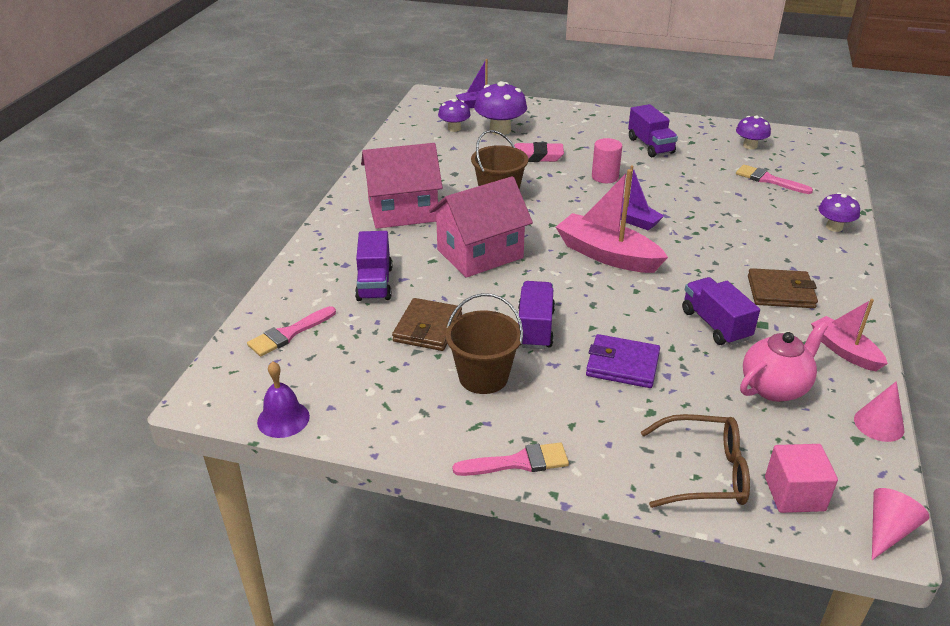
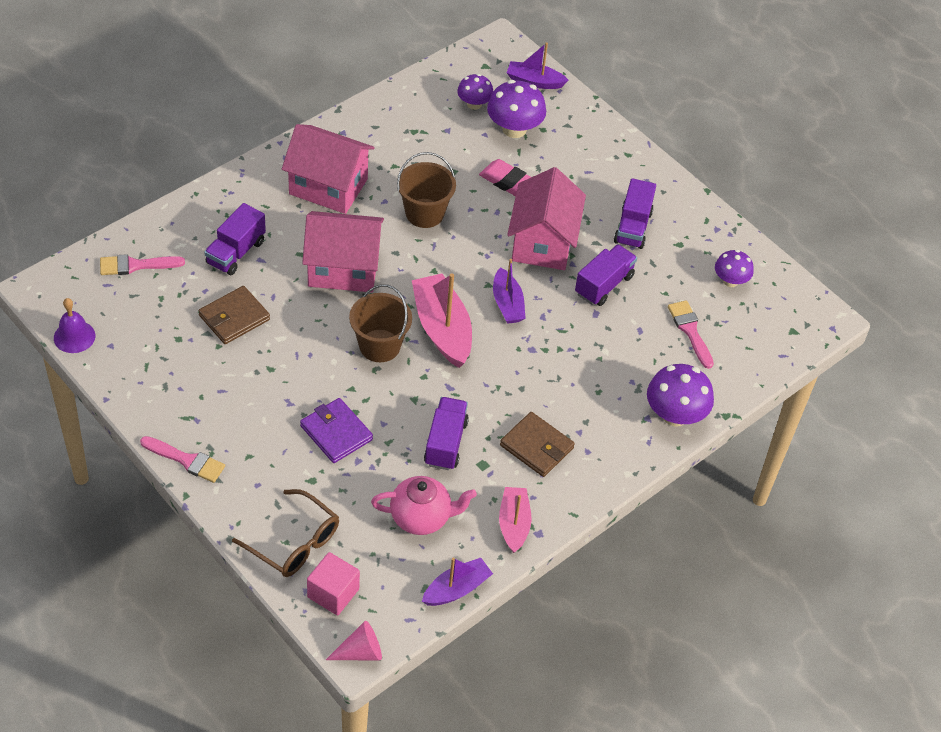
camera: 30 degrees right, 15 degrees up
brown bucket [446,293,523,394] -> brown bucket moved to [349,284,412,362]
purple truck [518,281,555,349] -> purple truck moved to [575,244,637,306]
pink cylinder [592,138,622,183] -> pink house [507,167,586,270]
purple mushroom [818,192,860,232] -> purple mushroom [647,364,714,427], size x1.61
pink cone [854,381,904,442] -> purple boat [422,558,493,606]

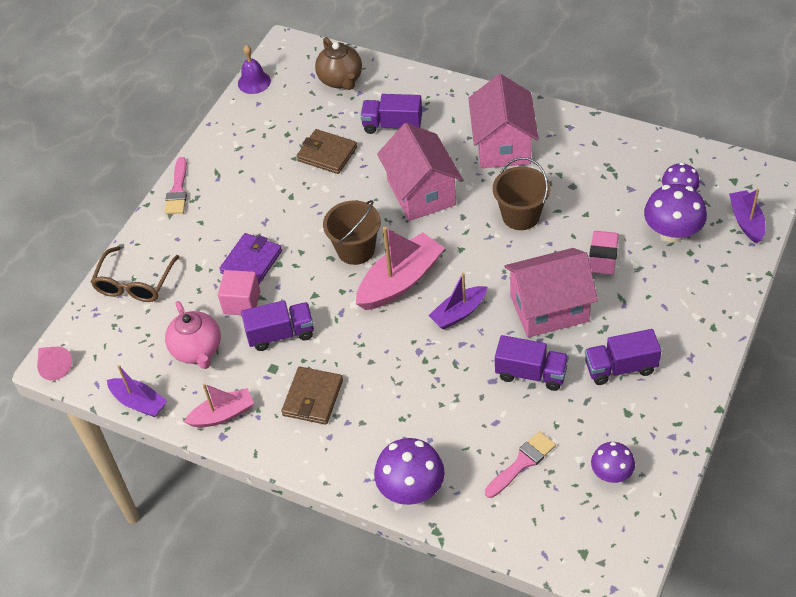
camera: 75 degrees right, 0 degrees up
pink brush [100,254,185,275] -> brown teapot [315,37,362,90]
pink cube [307,552,360,615] -> pink cube moved to [218,270,260,315]

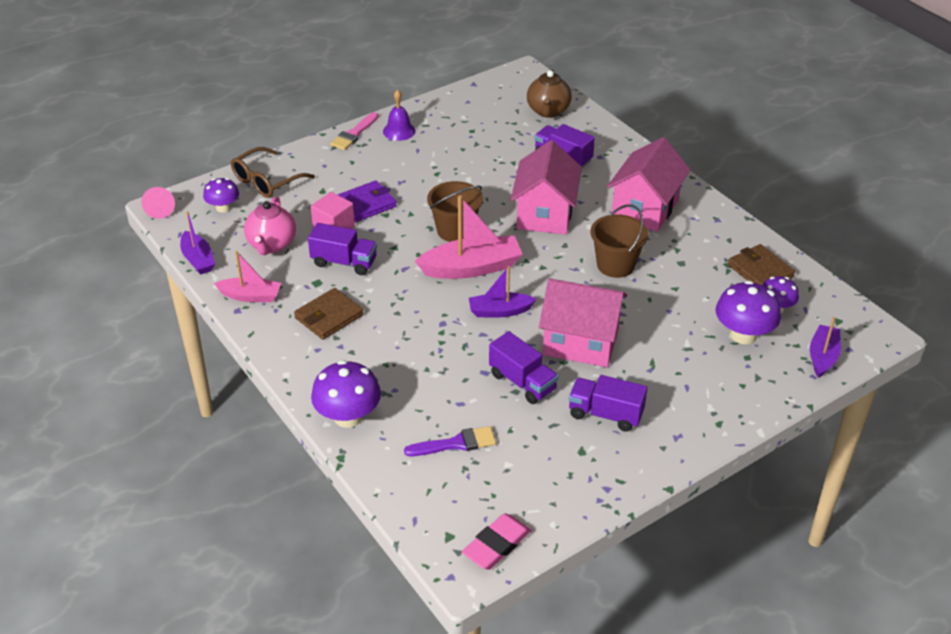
camera: 25 degrees right, 10 degrees down
purple bell [238,45,271,94] -> purple bell moved to [383,90,416,141]
brown wallet [297,129,357,174] -> brown wallet moved to [728,244,795,285]
pink brush [485,431,556,498] -> purple brush [404,426,496,456]
pink eraser [589,231,619,275] -> pink eraser moved to [462,513,531,570]
purple mushroom [591,442,635,483] -> purple mushroom moved to [203,178,239,213]

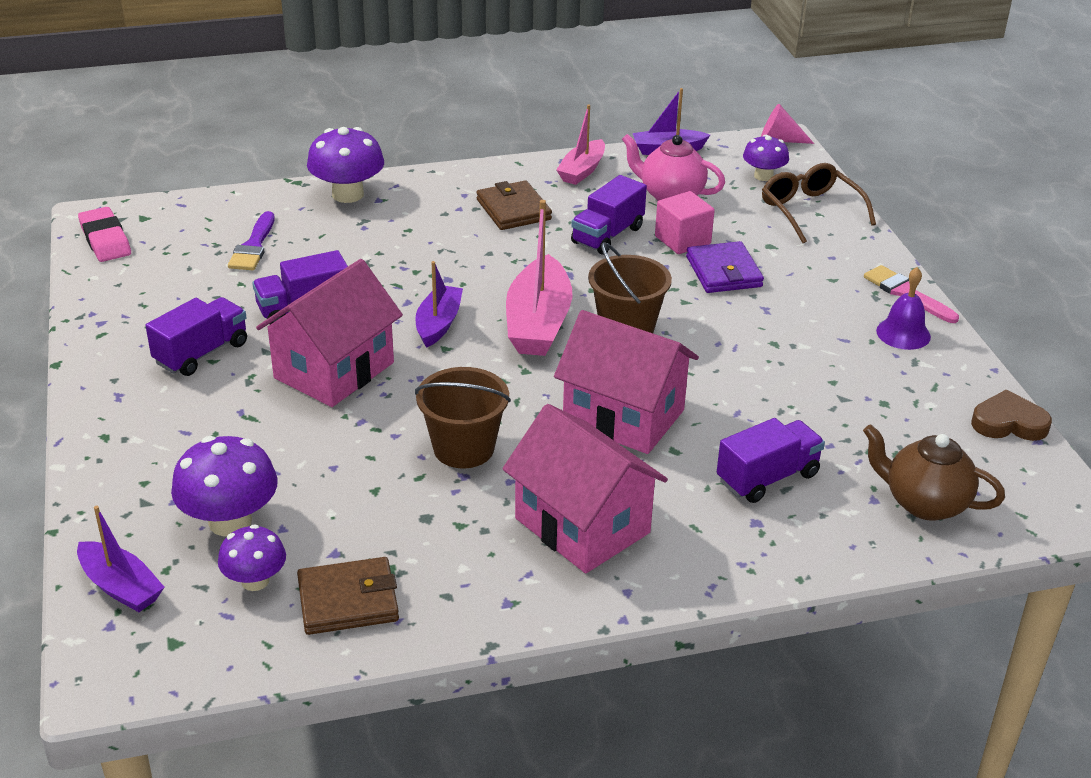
camera: 110 degrees right, 5 degrees down
none -> brown heart [971,390,1052,441]

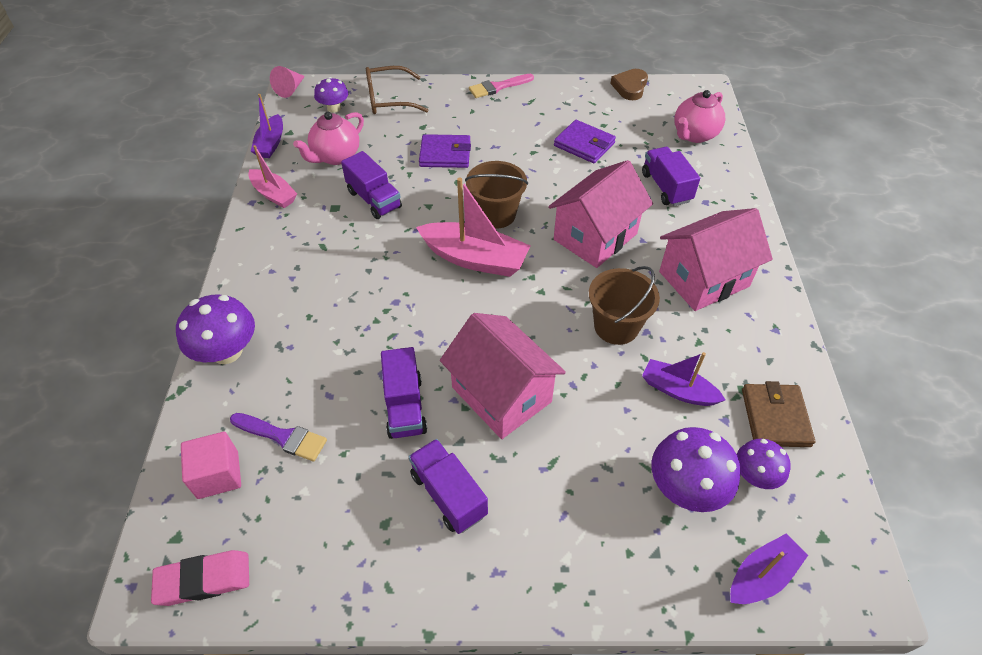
camera: 75 degrees left, 15 degrees up
purple boat [415,261,463,348] -> purple boat moved to [642,352,725,406]
brown wallet [476,180,552,230] -> none
pink cube [655,191,715,254] -> pink cube moved to [181,432,241,499]
brown teapot [863,424,1005,521] -> pink teapot [674,90,725,143]
purple bell [876,267,931,350] -> none
none -> purple wallet [554,120,616,163]

